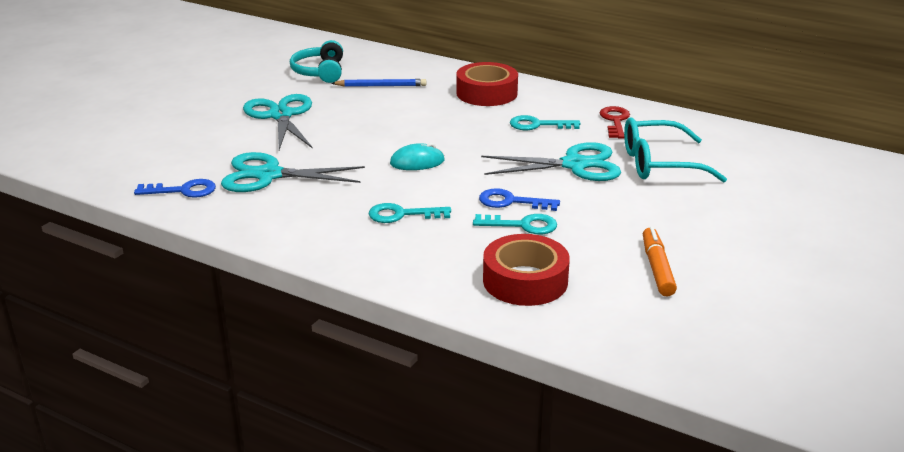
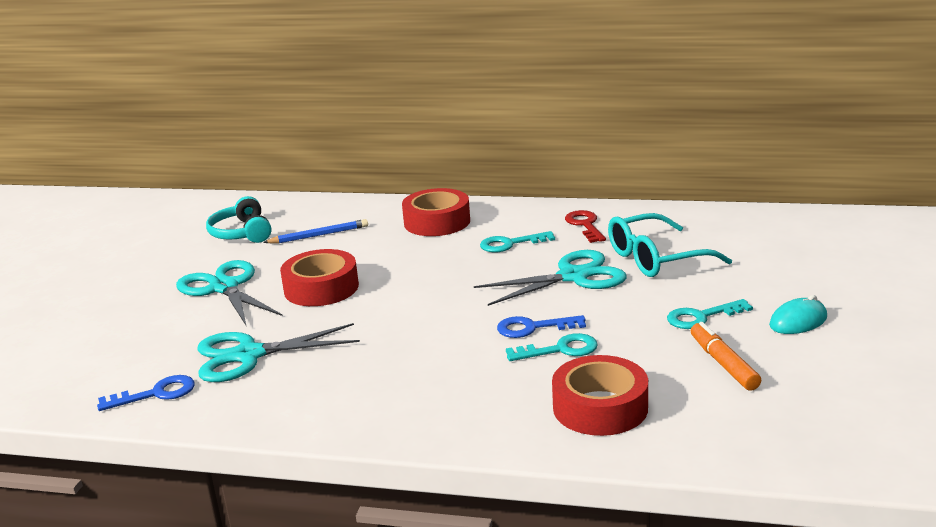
camera: 15 degrees left, 5 degrees down
turquoise key [369,203,451,223] -> turquoise key moved to [667,299,753,329]
turquoise mouse [390,143,445,170] -> turquoise mouse moved to [769,295,827,334]
none -> red tape [280,249,359,306]

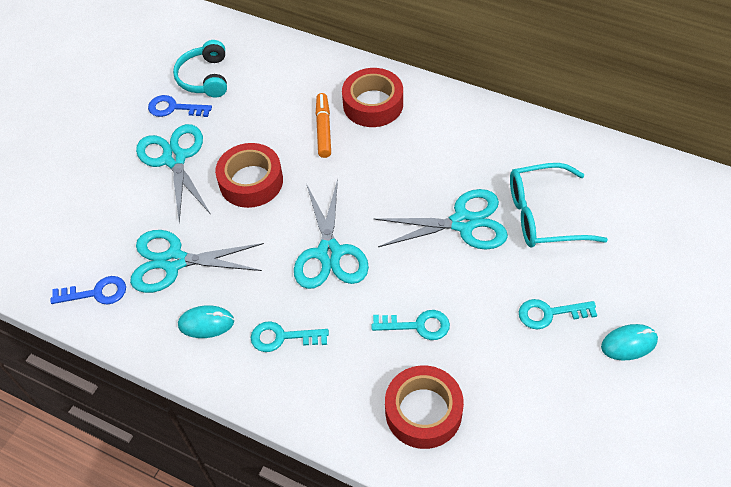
camera: 15 degrees right, 30 degrees up
blue pencil [263,219,368,243] -> none
turquoise key [480,231,555,253] -> turquoise key moved to [251,321,329,352]
blue key [497,315,586,338] -> blue key moved to [148,95,212,117]
red key [565,210,606,243] -> none
orange marker [691,322,761,391] -> orange marker moved to [316,93,331,158]
none -> turquoise mouse [178,305,234,338]
none -> turquoise scissors [294,179,369,289]

